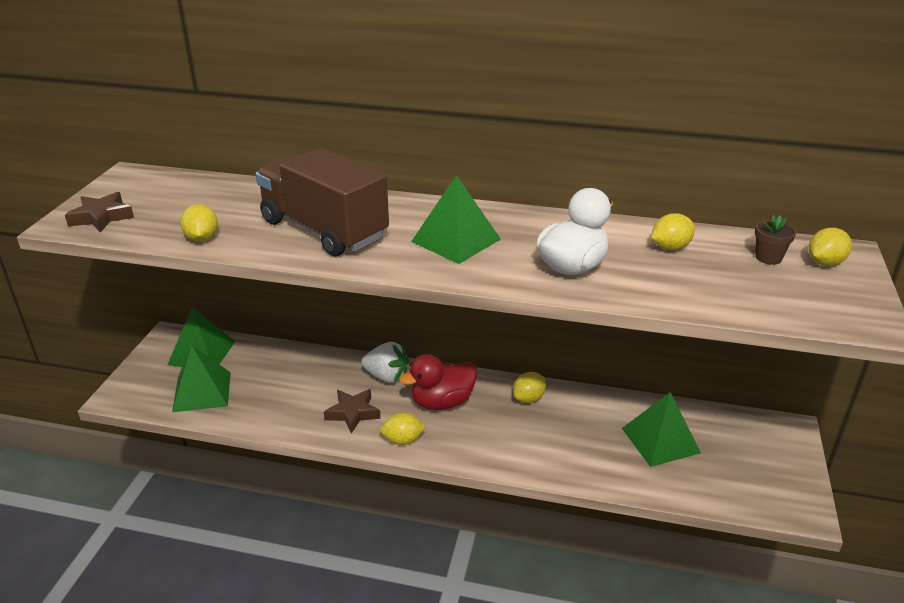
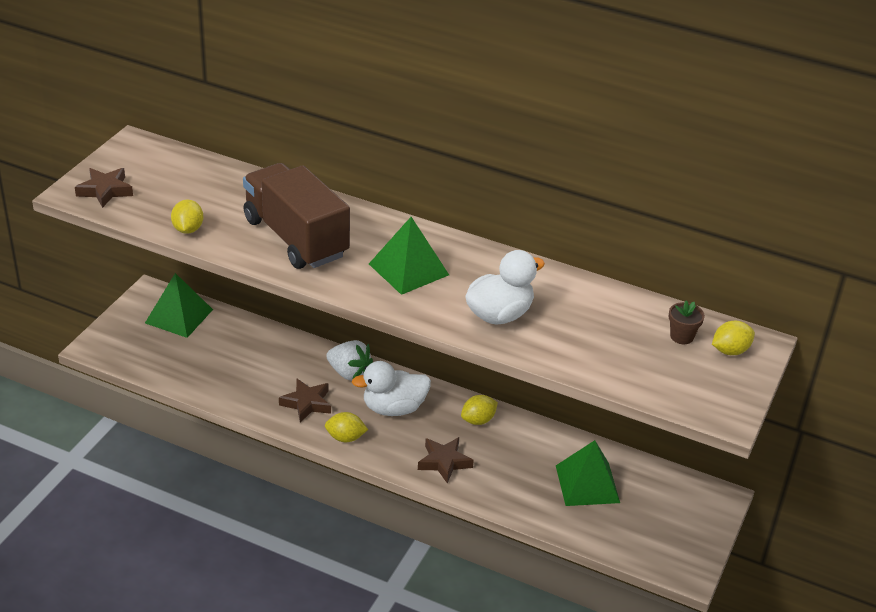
camera: 10 degrees right, 5 degrees up
green pyramid [172,345,231,412] -> none
red duck [399,354,477,410] -> white duck [352,361,431,416]
yellow lemon [651,213,695,250] -> none
none -> brown star [418,437,474,484]

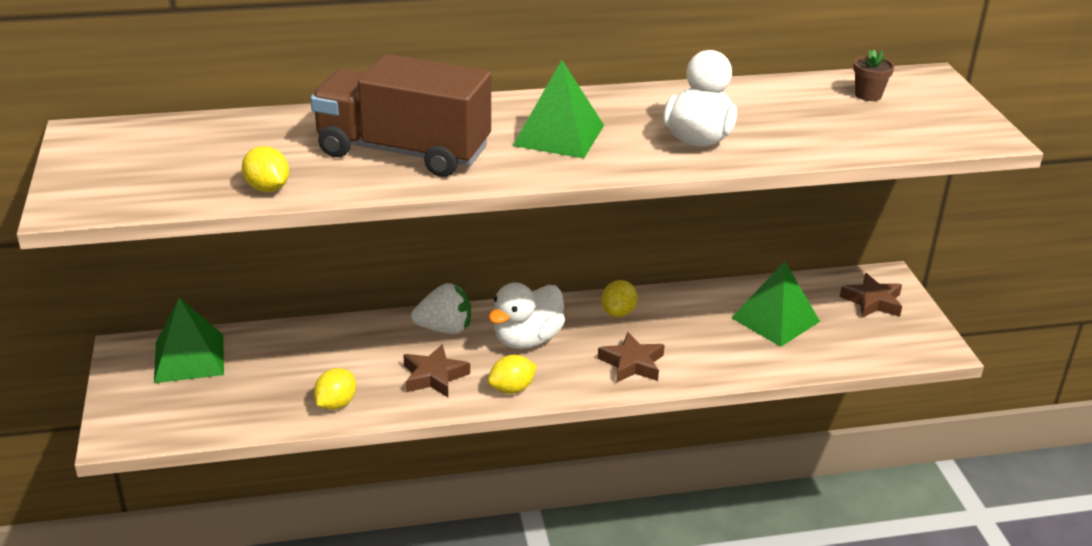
camera: 35 degrees left, 5 degrees down
brown star [75,168,133,208] -> brown star moved to [840,273,902,318]
yellow lemon [712,321,755,355] -> yellow lemon moved to [314,368,356,410]

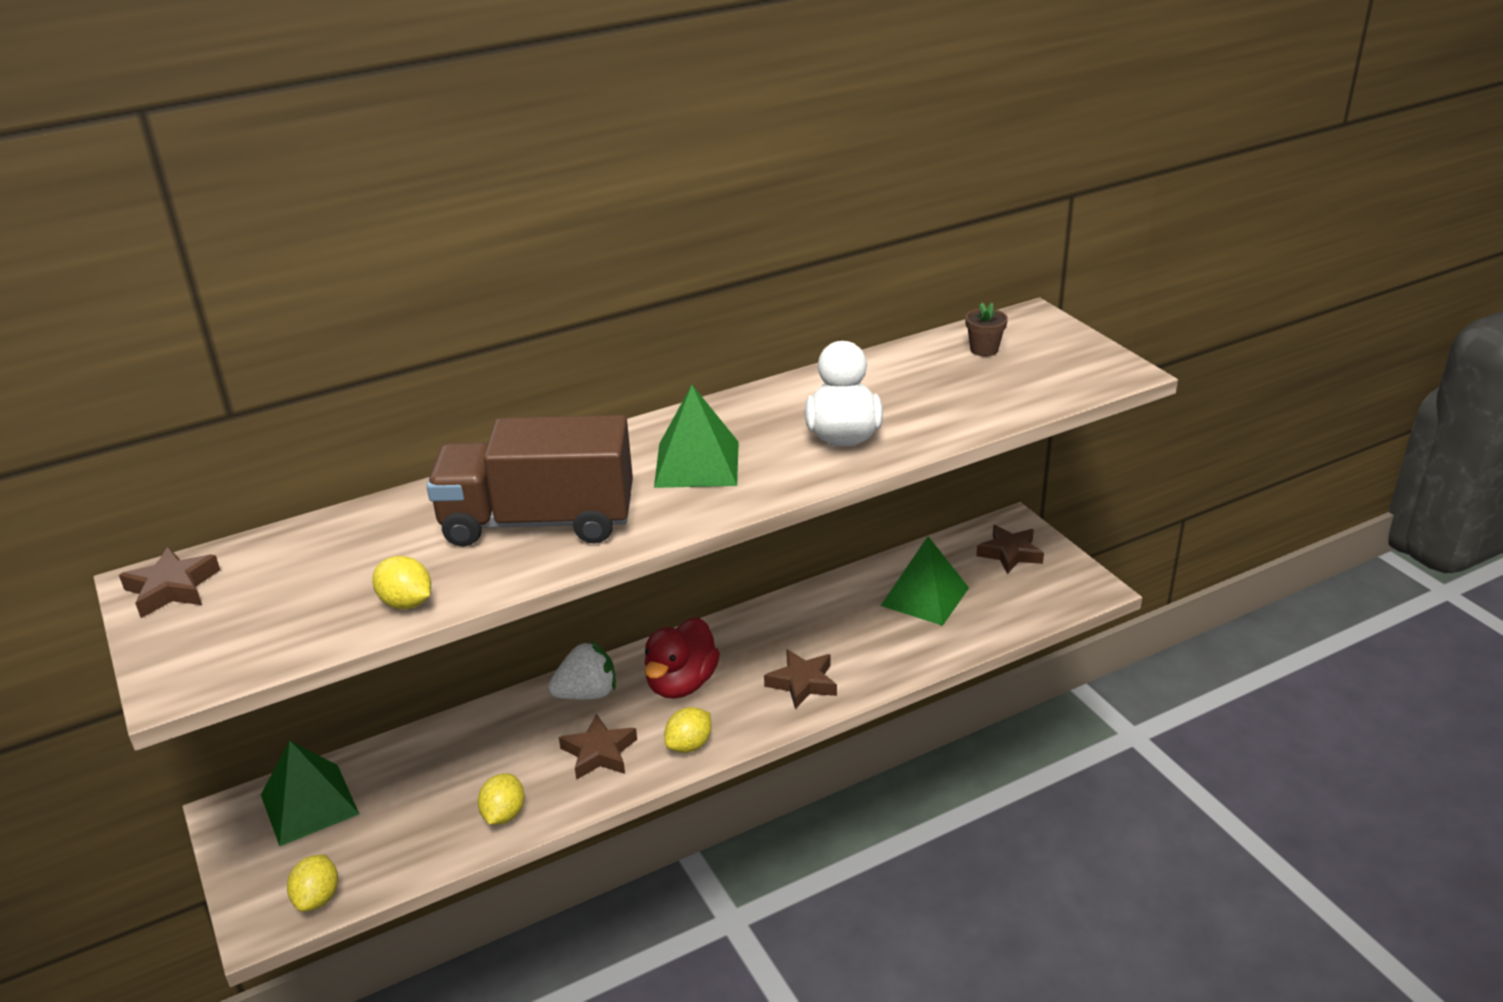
camera: 15 degrees left, 0 degrees up
white duck [488,283,565,349] -> red duck [645,617,720,699]
yellow lemon [602,280,638,317] -> yellow lemon moved to [287,854,338,912]
none -> brown star [119,547,220,618]

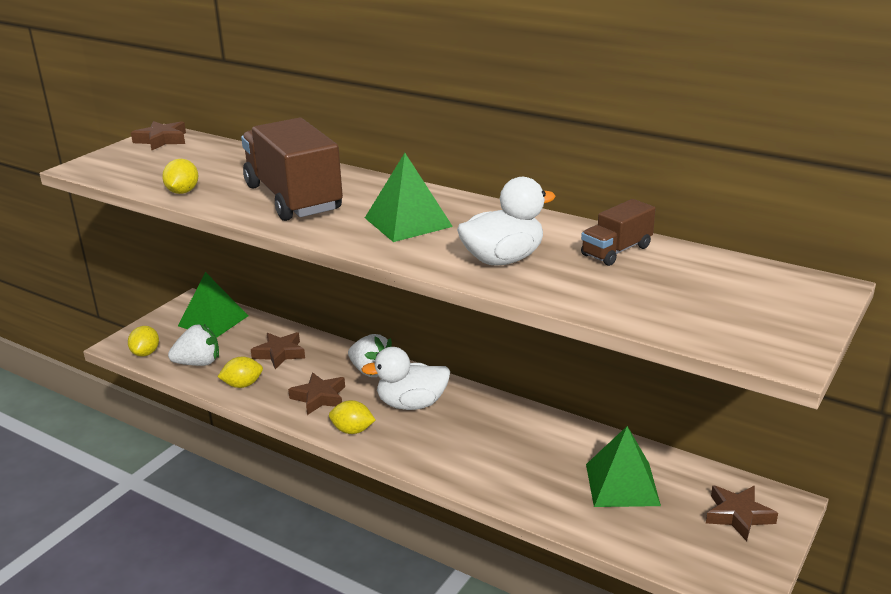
camera: 60 degrees right, 5 degrees down
yellow lemon [287,854,338,912] -> yellow lemon turned 60 degrees counterclockwise [128,326,159,357]
red duck [645,617,720,699] -> white duck [361,347,450,410]
brown star [764,649,837,709] -> brown star moved to [251,332,305,369]
brown flower pot [965,303,1008,357] -> none
none -> white strawberry [168,324,219,366]
none -> brown truck [581,199,656,266]

